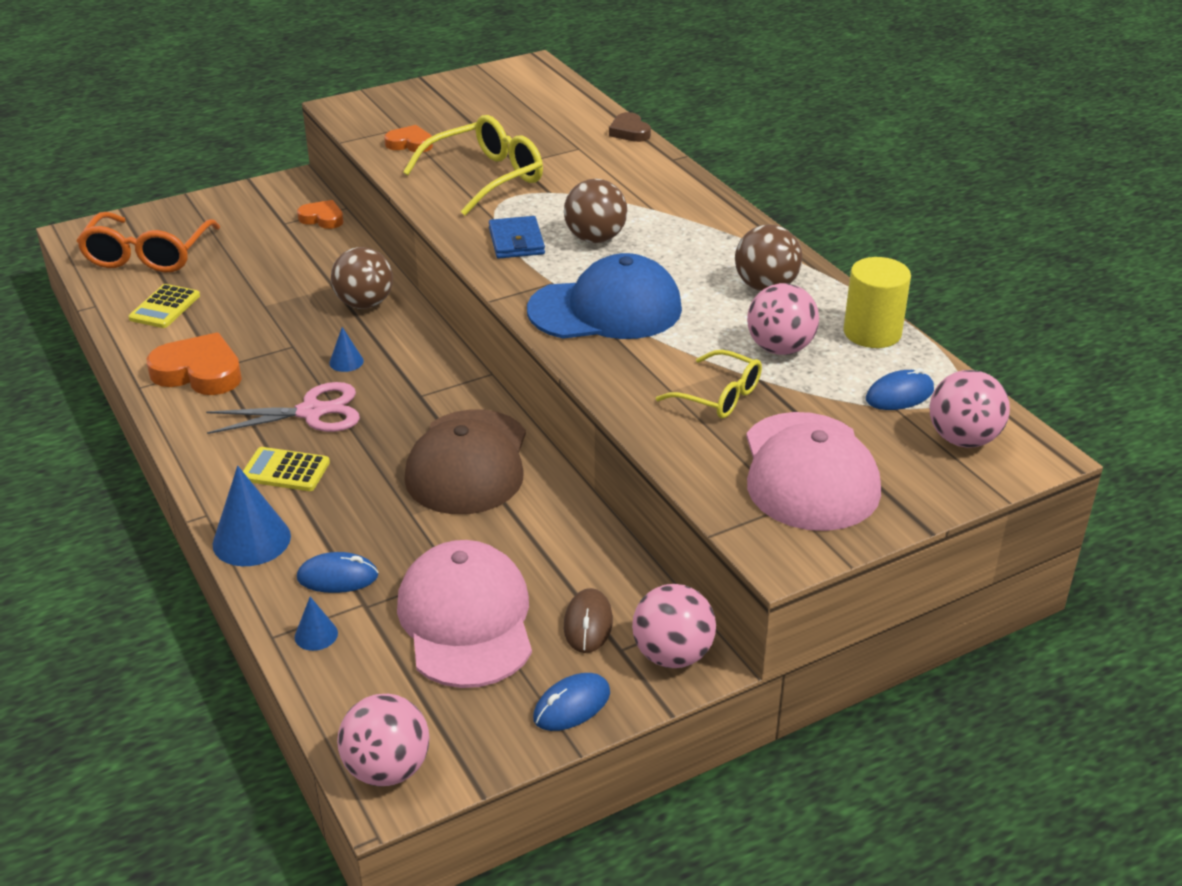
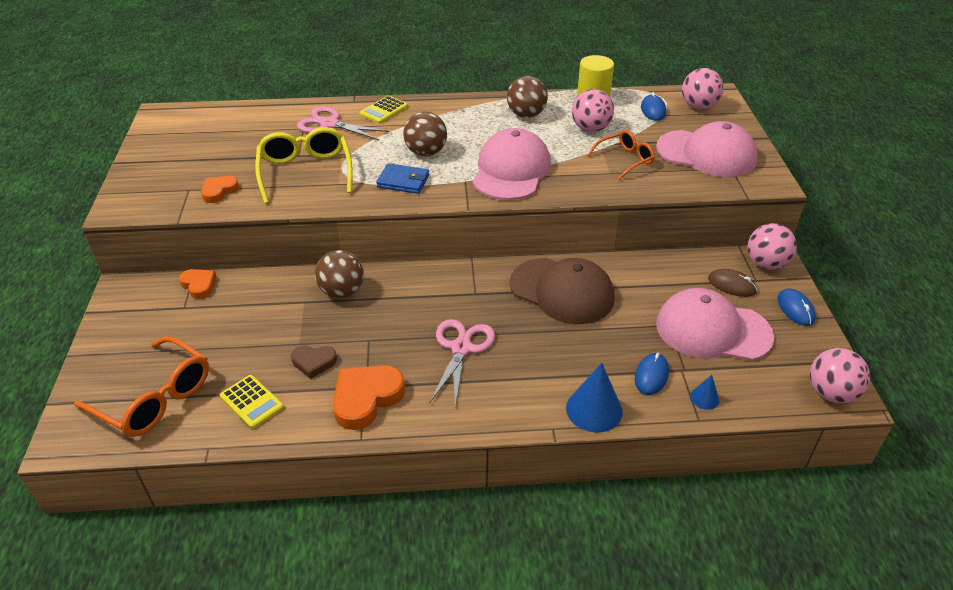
camera: 65 degrees left, 5 degrees up
yellow calculator [243,447,330,491] -> yellow calculator moved to [359,96,408,124]
orange heart [297,200,344,229] -> orange heart turned 90 degrees clockwise [179,269,217,299]
blue cone [329,327,364,372] -> none
blue cap [527,253,682,339] -> pink cap [473,128,551,200]
brown heart [609,112,651,142] -> brown heart moved to [291,346,337,379]
yellow glasses [656,350,762,418] -> orange glasses [587,130,655,180]
none -> pink scissors [297,106,389,141]

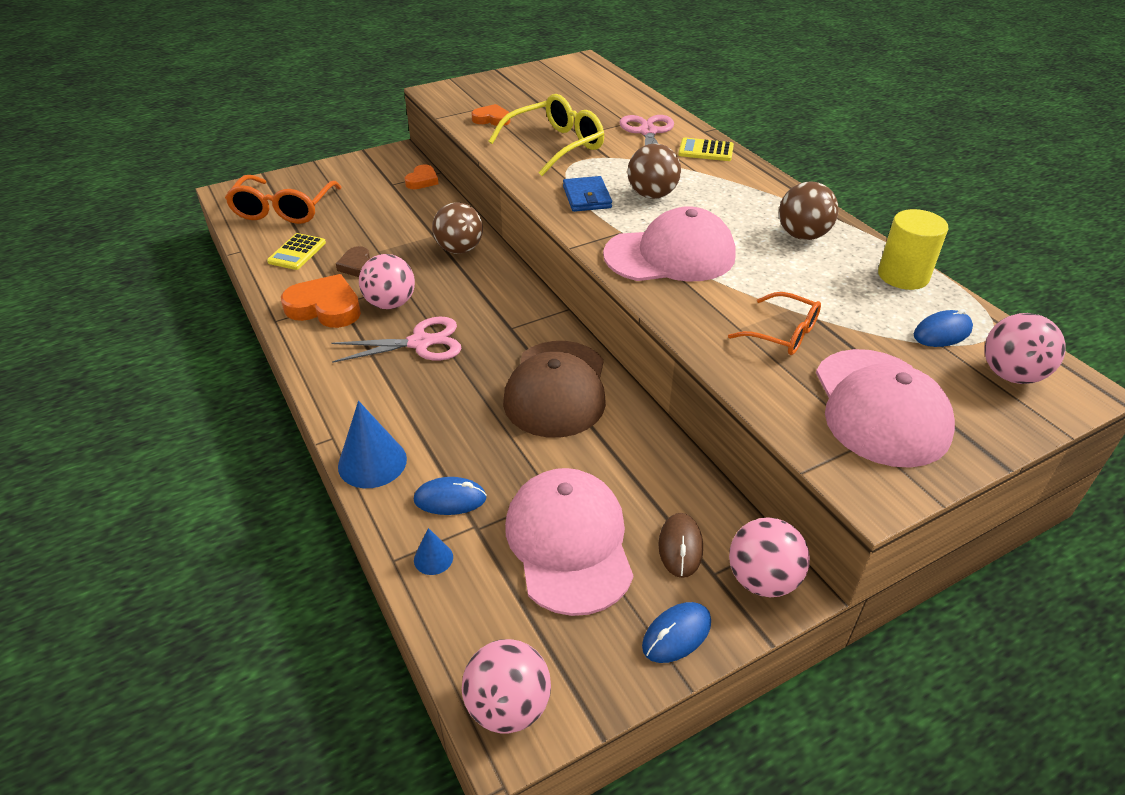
camera: 65 degrees right, 0 degrees up
pink ball [572,89,614,132] -> pink ball moved to [359,254,415,309]

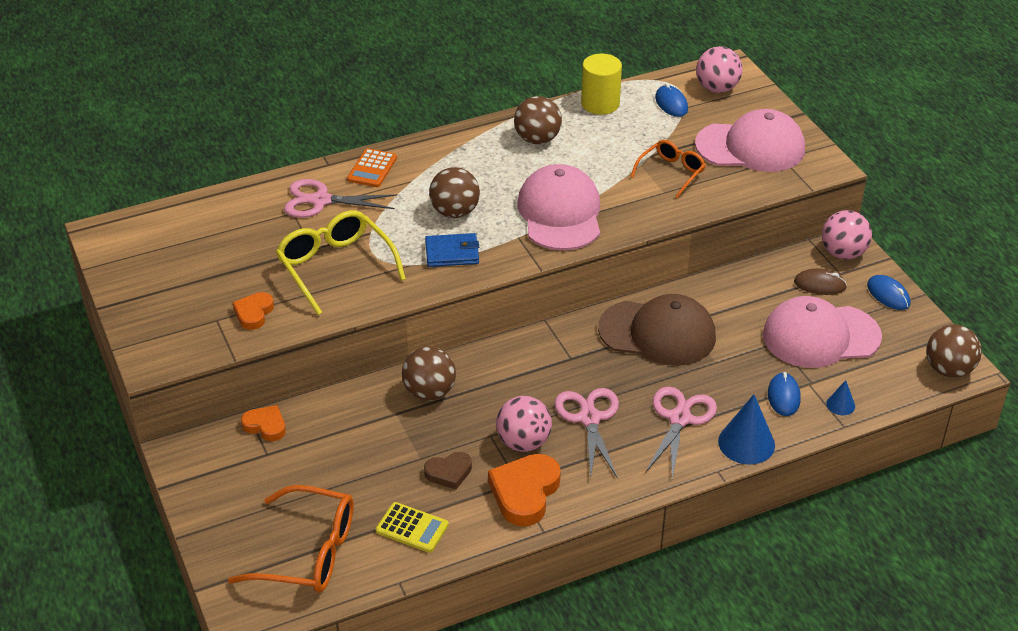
camera: 85 degrees left, 0 degrees up
pink ball [462,639,551,733] -> brown ball [926,324,982,378]
yellow calculator [678,137,734,161] -> orange calculator [347,148,397,187]
none -> pink scissors [646,387,717,478]

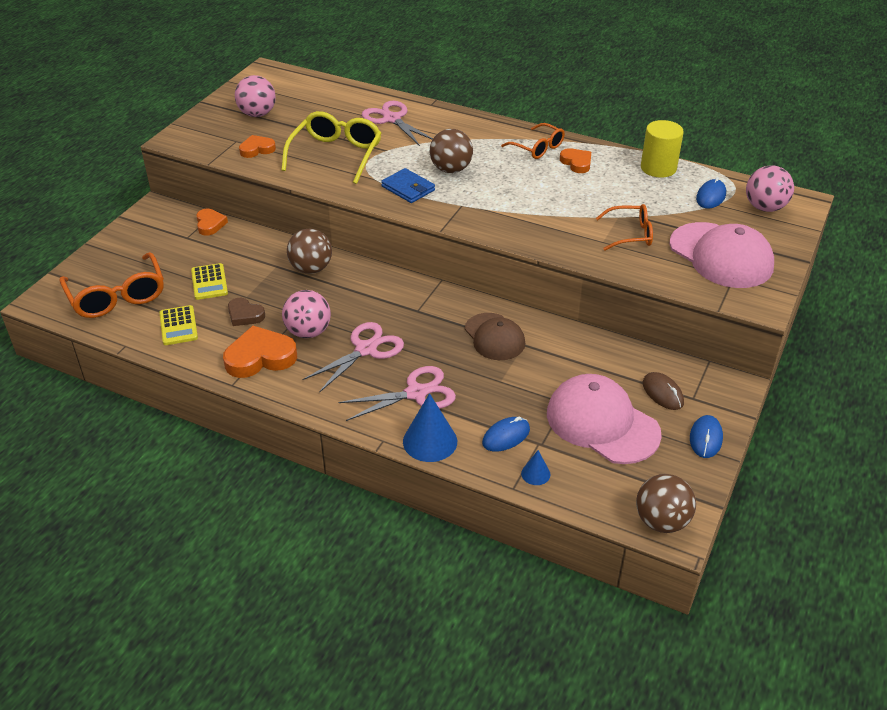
camera: 50 degrees right, 0 degrees up
orange calculator [347,148,397,187] -> none
brown ball [514,96,562,144] -> orange heart [560,148,591,173]
pink cap [517,164,600,250] -> none
brown cap [598,294,716,366] -> brown cap [465,313,525,360], size x0.65
pink ball [822,210,872,259] -> pink ball moved to [235,75,276,117]
none -> yellow calculator [191,263,228,300]
none -> orange glasses [501,123,565,159]

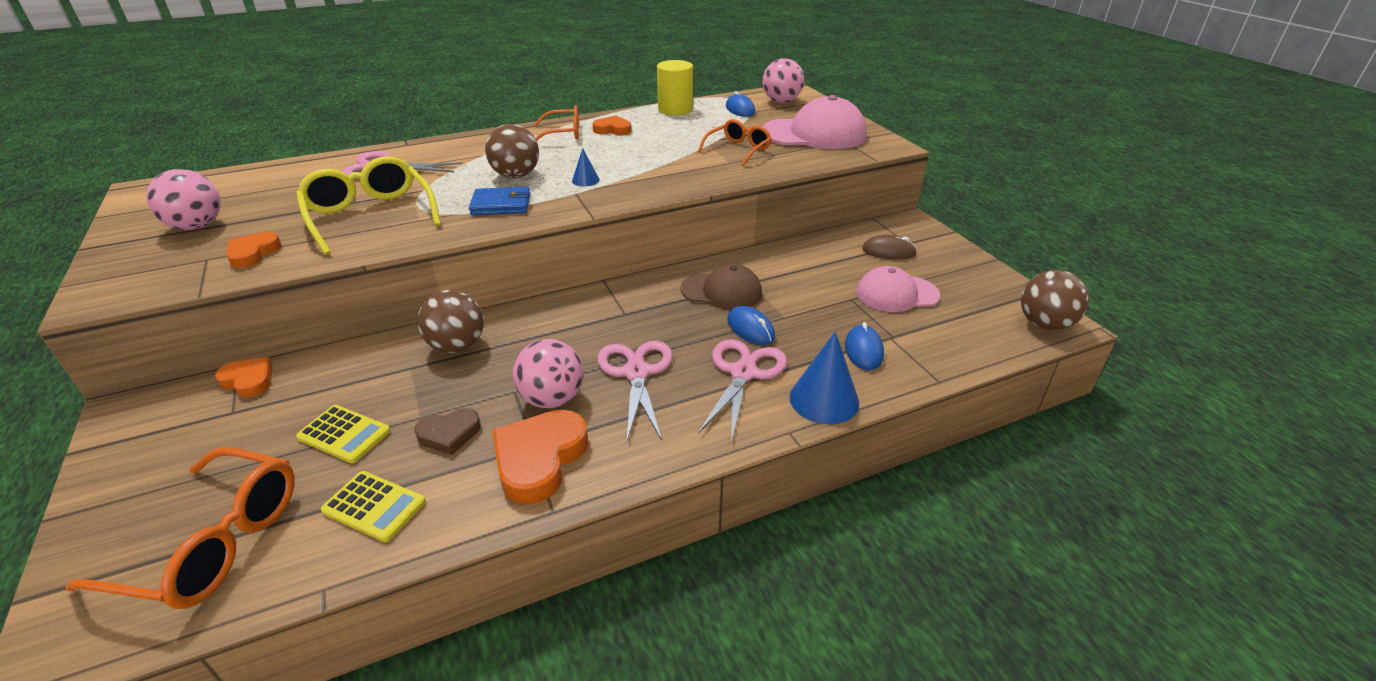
camera: 50 degrees left, 5 degrees down
blue cone [521,450,550,485] -> blue cone moved to [572,148,600,186]
pink cap [547,374,662,464] -> pink cap [856,266,940,312], size x0.65
blue mouse [690,415,723,458] -> blue mouse moved to [727,306,775,345]

